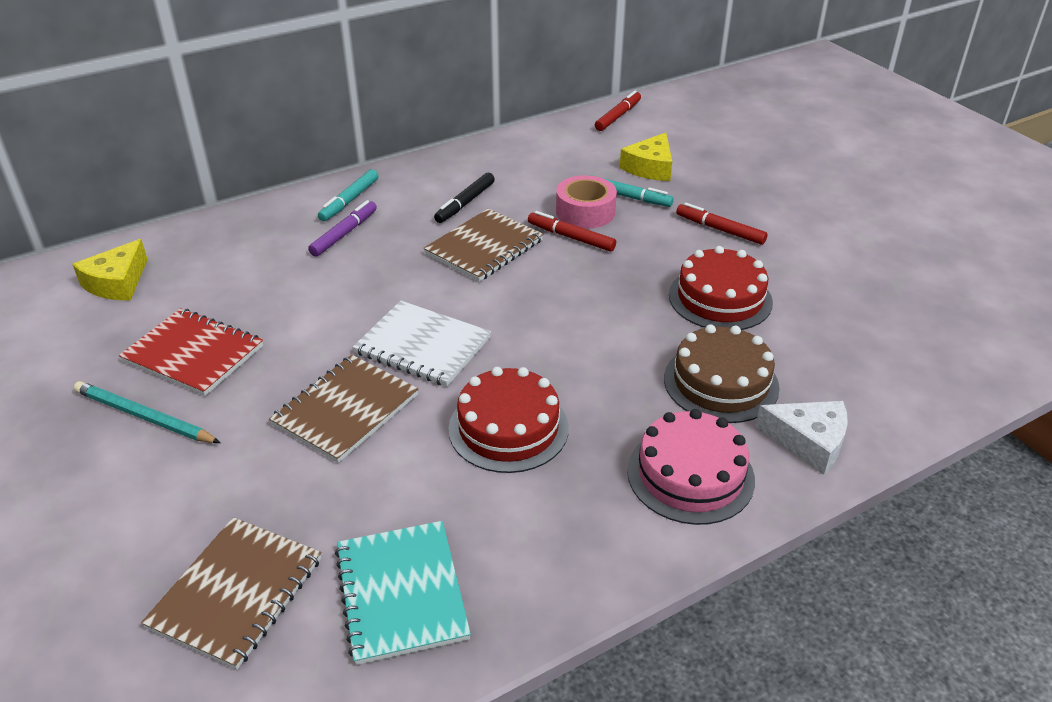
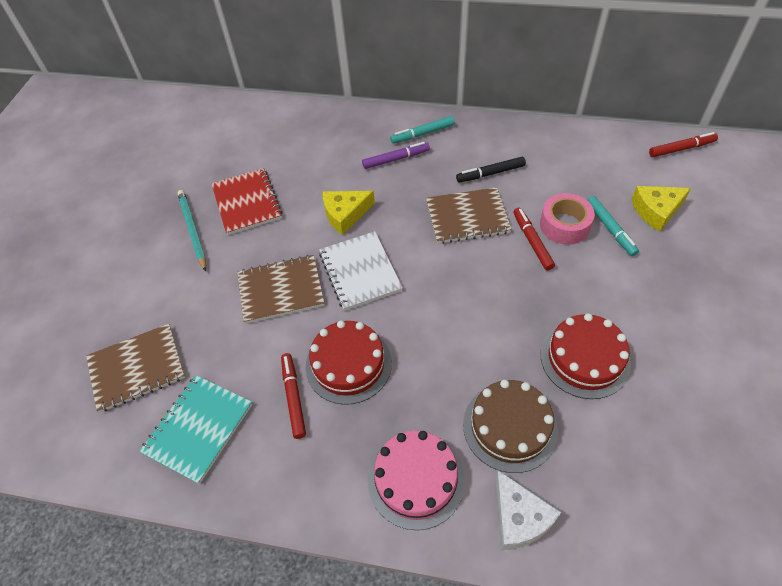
camera: 45 degrees right, 15 degrees up
yellow cheese [72,239,148,300] -> yellow cheese moved to [323,191,375,235]
red marker [676,203,768,245] -> red marker moved to [281,353,306,439]

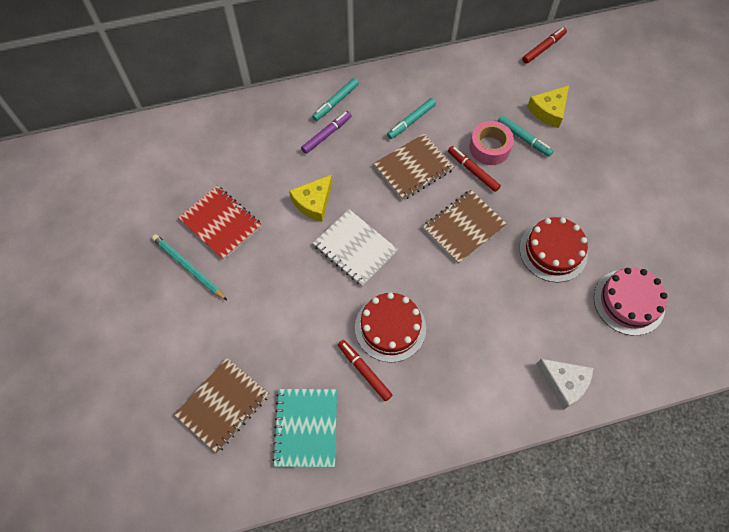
camera: 30 degrees left, 10 degrees up
brown notebook [237,255,324,324] -> brown notebook moved to [423,190,507,264]
pink cake [367,430,465,530] -> pink cake moved to [594,268,667,336]
black marker [456,157,526,182] -> turquoise marker [387,98,436,139]
brown cake [463,380,558,473] -> none

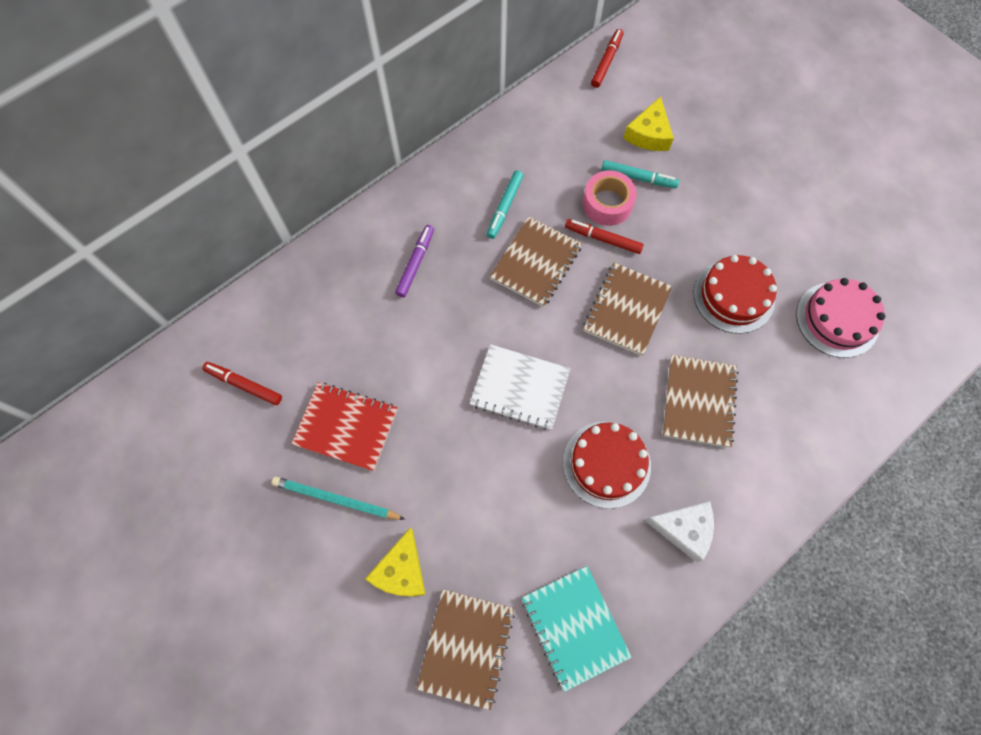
camera: 25 degrees left, 5 degrees up
yellow cheese [289,175,332,222] -> yellow cheese moved to [365,528,426,597]
turquoise marker [312,78,359,121] -> none
red marker [338,340,392,401] -> red marker moved to [202,362,282,405]
white cheese [537,359,593,410] -> white cheese moved to [644,501,714,562]
none -> brown notebook [663,355,738,448]

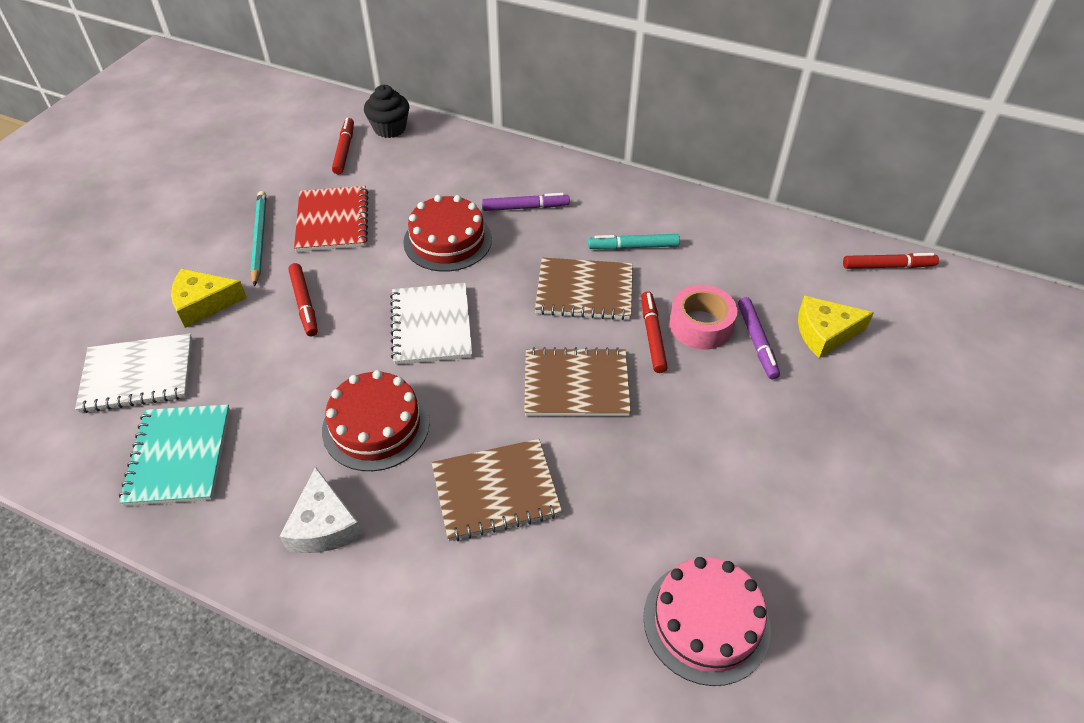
camera: 65 degrees right, 20 degrees down
brown notebook [416,589,515,710] -> white notebook [75,333,192,413]
turquoise notebook [522,566,632,692] -> turquoise notebook turned 45 degrees counterclockwise [119,405,230,506]
turquoise marker [601,160,679,188] -> purple marker [738,297,780,379]
red cake [693,255,777,334] -> red cake moved to [403,195,492,272]
none -> red marker [288,263,318,336]
none -> black cupcake [364,85,409,138]

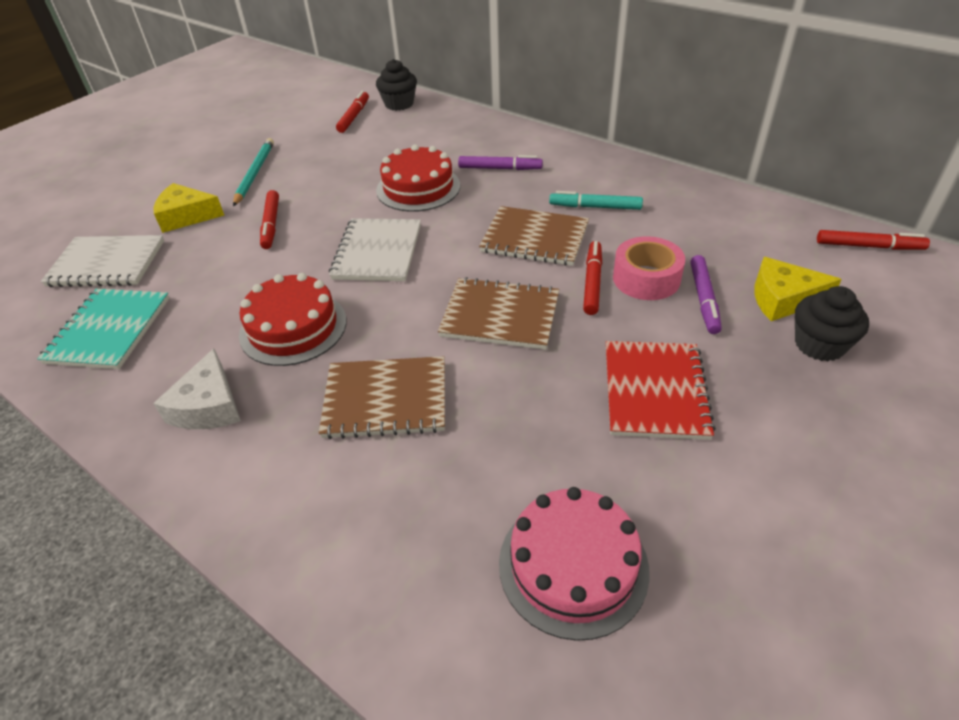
camera: 15 degrees right, 5 degrees down
red notebook [294,186,368,252] -> red notebook moved to [606,341,716,440]
none -> black cupcake [795,286,869,361]

